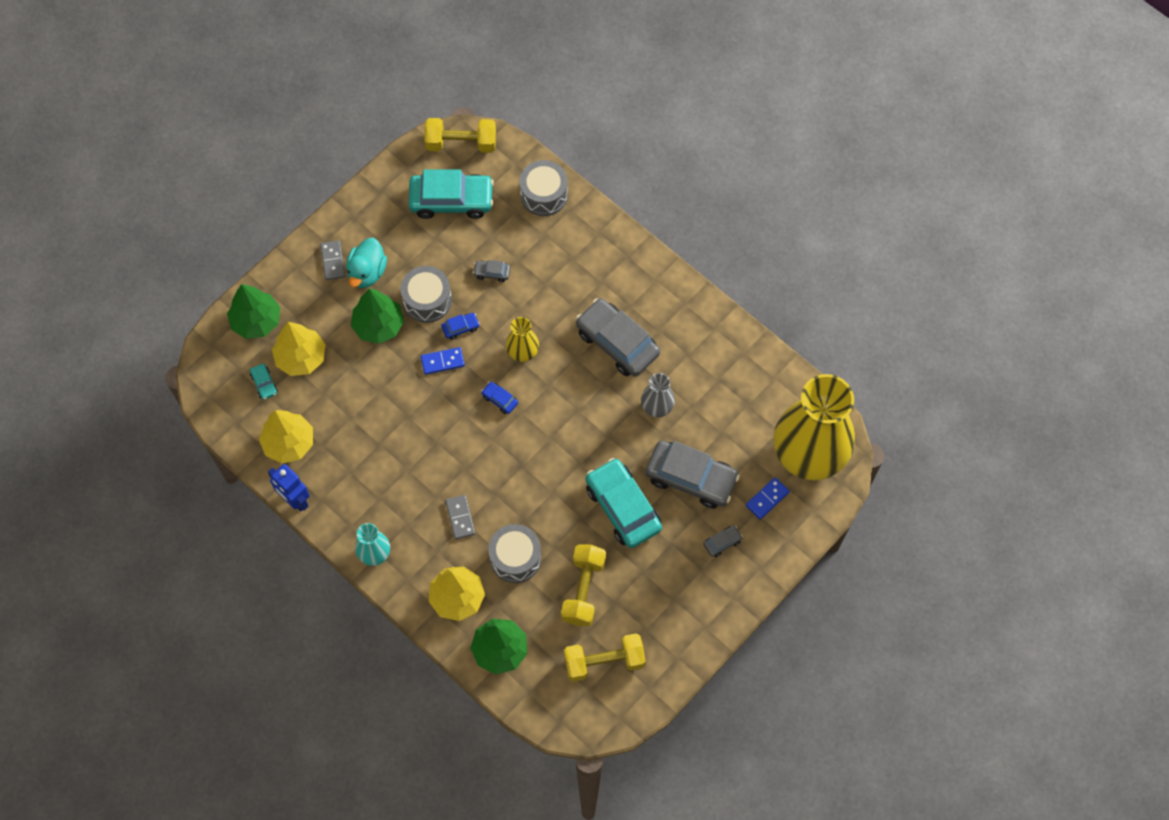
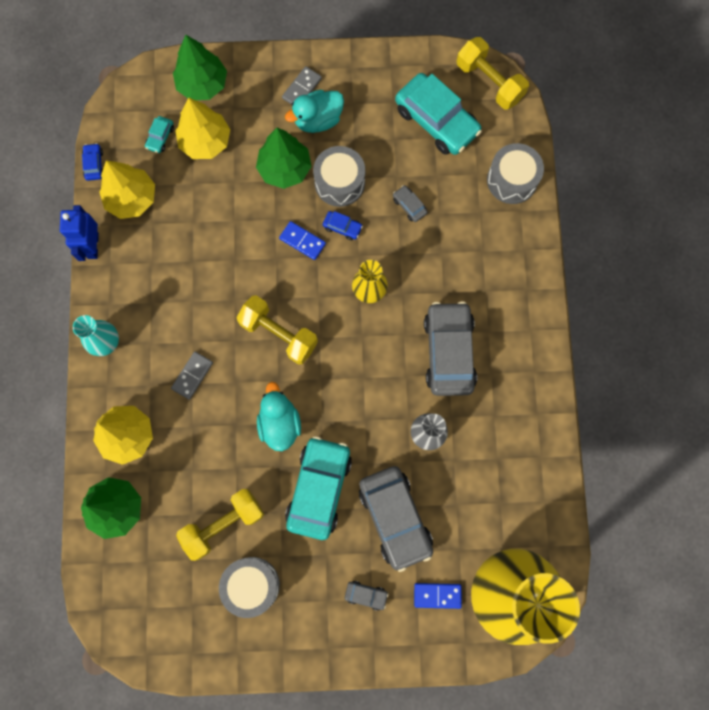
camera: 45 degrees right, 10 degrees up
blue car [481,382,518,414] -> blue car moved to [82,143,103,181]
grey drum [488,524,541,583] -> grey drum moved to [219,557,280,618]
yellow dumbbell [564,633,646,682] -> yellow dumbbell moved to [237,295,318,365]
none -> turquoise duck [257,382,301,451]

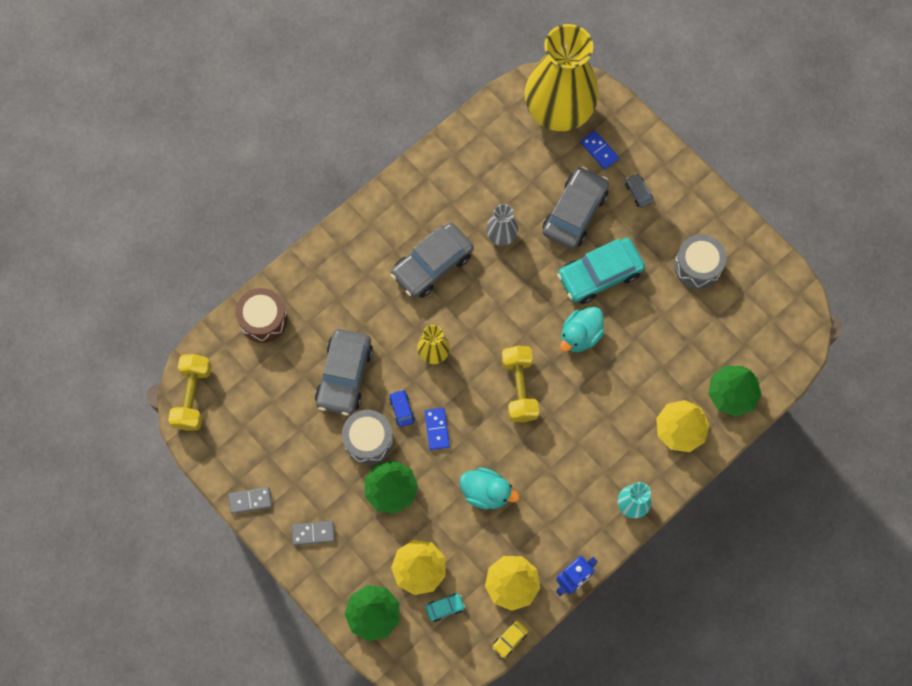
camera: 130 degrees left, 5 degrees down
blue car [82,143,103,181] -> yellow car [493,620,528,658]
grey domino [171,352,213,400] -> grey domino moved to [228,487,272,514]
yellow dumbbell [176,489,264,561] -> none
turquoise duck [285,90,344,133] -> turquoise duck moved to [460,467,520,509]
grey car [393,185,428,222] -> grey car [315,329,373,416], size x2.36
turquoise car [395,73,482,155] -> none
grey drum [487,143,544,204] -> brown drum [236,288,288,343]

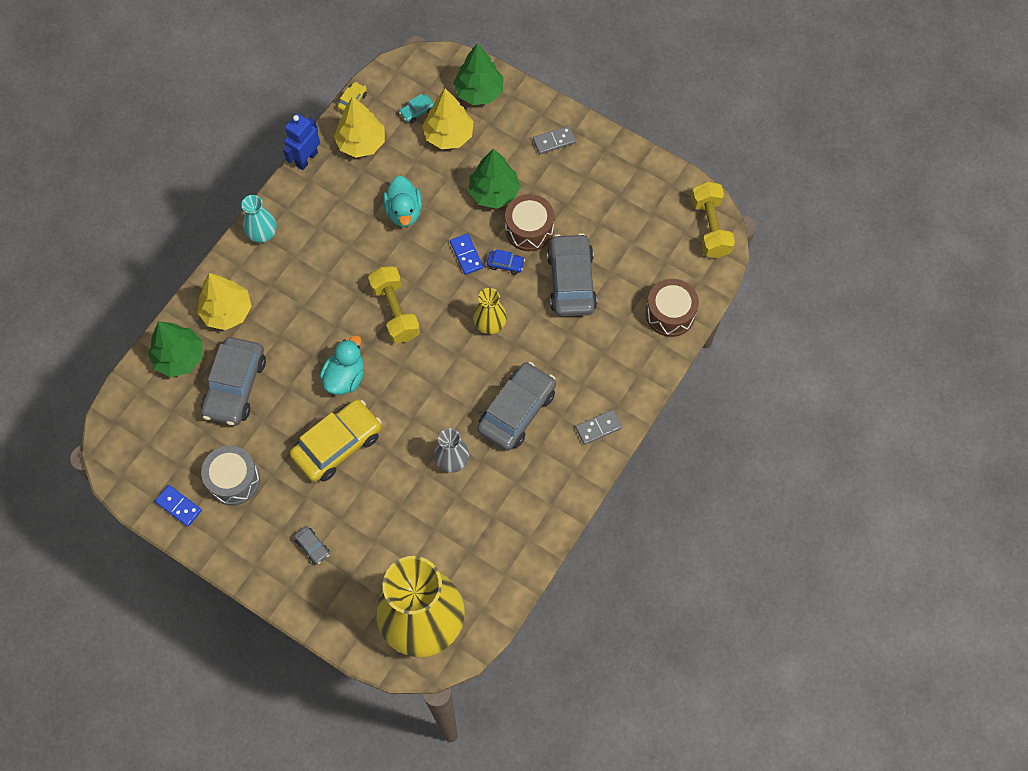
camera: 165 degrees right, 5 degrees down
grey domino [228,487,272,514] -> grey domino moved to [575,410,622,445]
grey drum [342,410,393,465] -> brown drum [505,194,554,251]
blue car [389,389,415,427] -> blue car turned 45 degrees counterclockwise [487,249,525,275]
turquoise duck [460,467,520,509] -> turquoise duck turned 105 degrees counterclockwise [383,176,422,227]
grey car [543,167,609,249] -> grey car moved to [201,337,266,426]
turquoise car [557,238,645,304] -> yellow car [290,399,382,482]
blue domino [580,130,619,169] -> blue domino moved to [155,485,202,527]

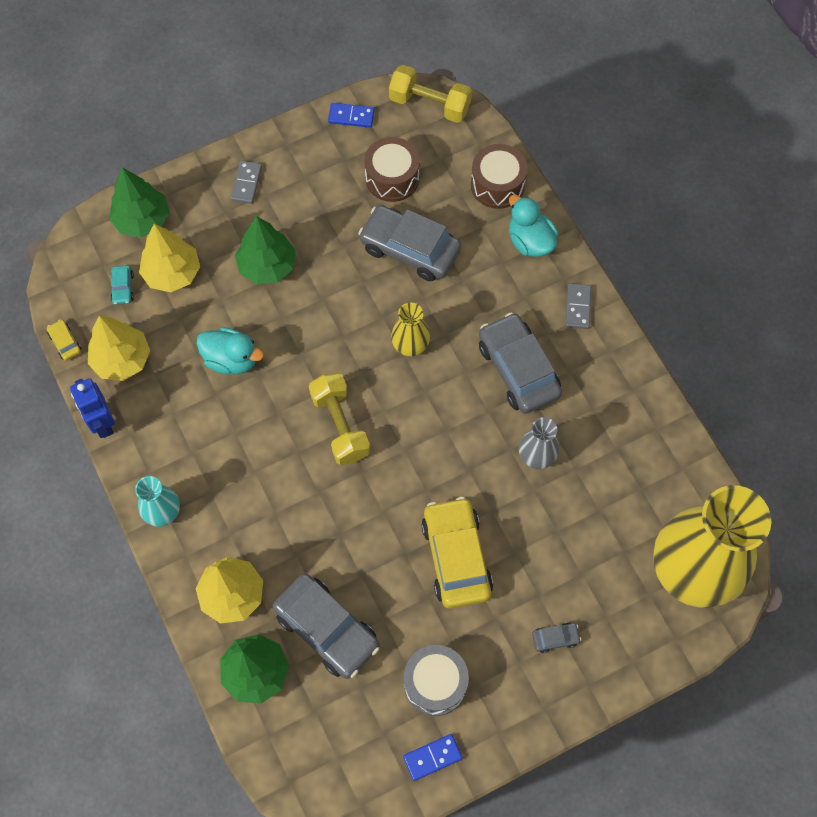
camera: 60 degrees left, 0 degrees up
turquoise duck [320,335,364,395] -> turquoise duck moved to [509,195,558,257]
yellow dumbbell [368,266,420,343] -> yellow dumbbell turned 60 degrees clockwise [309,373,370,465]
blue domino [450,233,483,275] -> blue domino moved to [328,103,375,128]
blue car [487,249,525,275] -> none
brown drum [505,194,554,251] -> brown drum moved to [364,137,420,202]

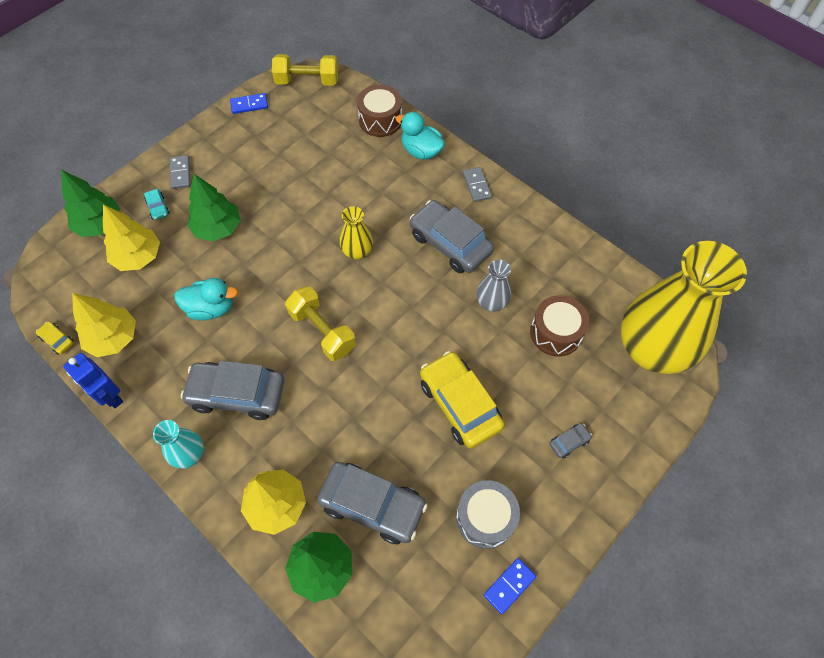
camera: 20 degrees left, 5 degrees down
turquoise car [111,265,134,305] -> turquoise car moved to [144,189,170,220]
grey car [358,205,461,281] -> grey car moved to [181,361,284,420]
brown drum [364,137,420,202] -> brown drum moved to [530,295,589,357]

